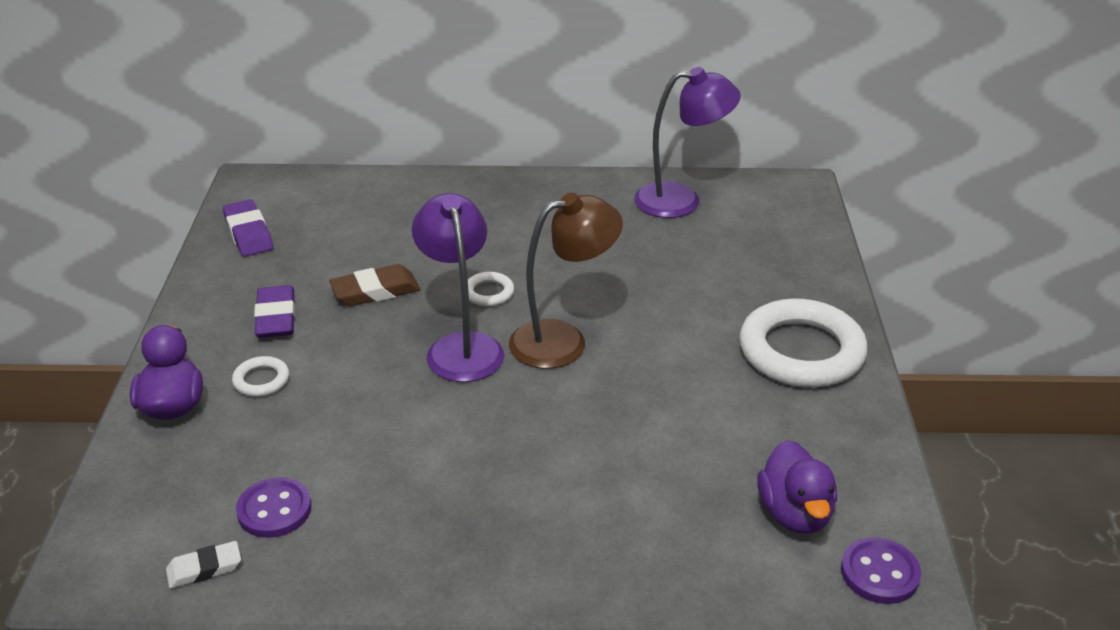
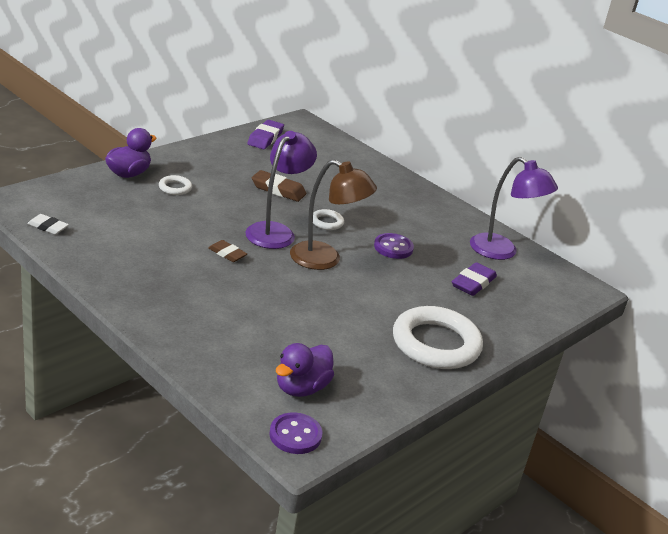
camera: 40 degrees right, 5 degrees down
purple button [236,477,312,538] -> purple button moved to [374,233,414,259]
purple eraser [254,285,295,338] -> purple eraser moved to [452,262,497,296]
none -> brown eraser [208,240,247,262]

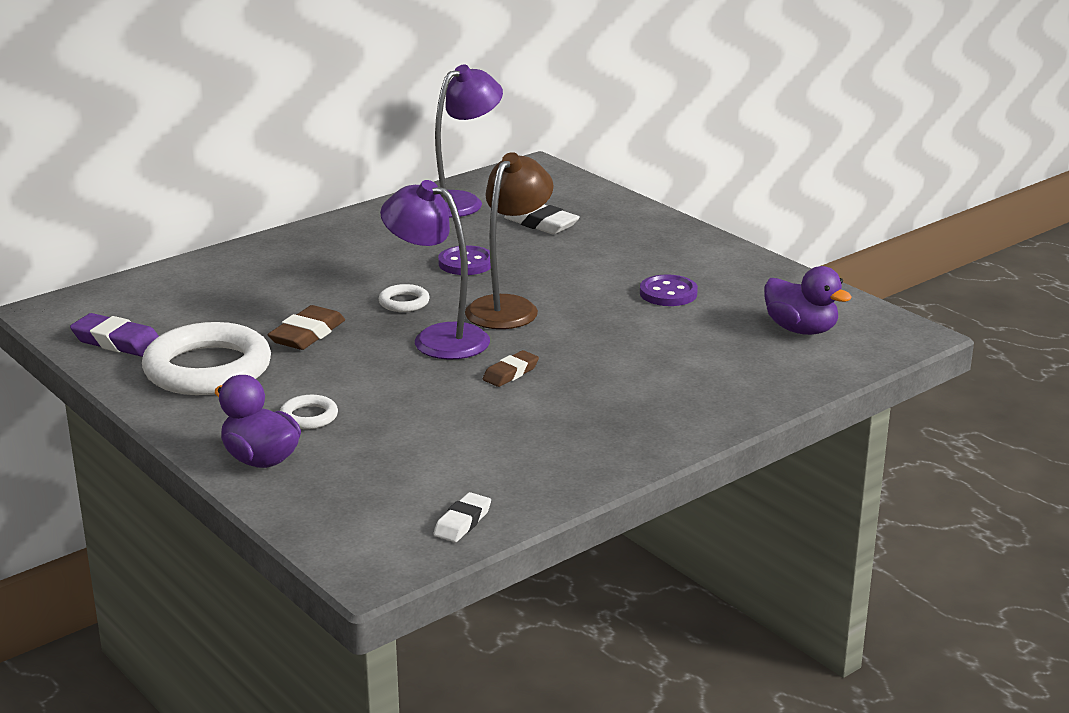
camera: 80 degrees left, 5 degrees down
purple button [269,412,322,454] -> purple button moved to [640,274,698,306]
white ring [393,306,483,369] -> white ring moved to [142,322,271,395]
purple eraser [452,262,497,296] -> white eraser [504,205,580,234]

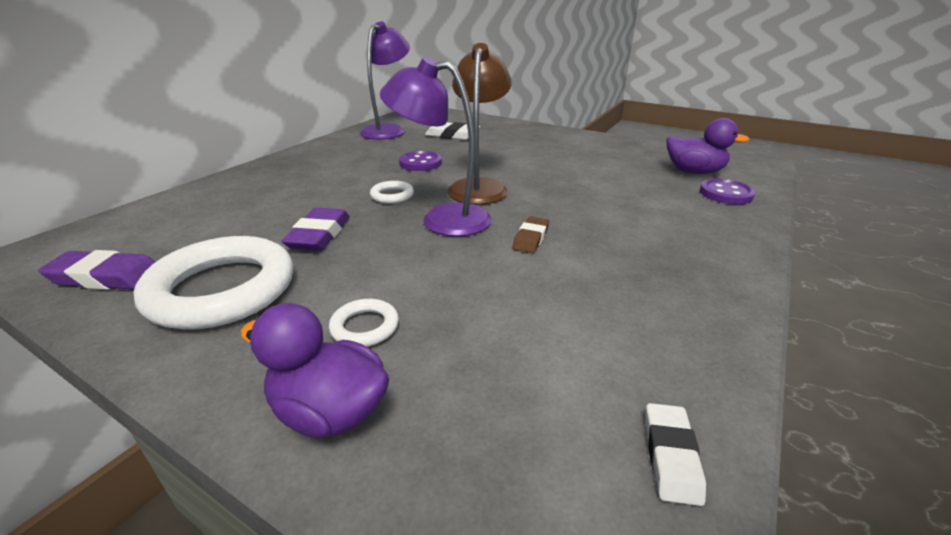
camera: 20 degrees left, 5 degrees up
brown eraser [268,305,345,350] -> purple eraser [282,208,350,251]
purple button [640,274,698,306] -> purple button moved to [700,178,755,204]

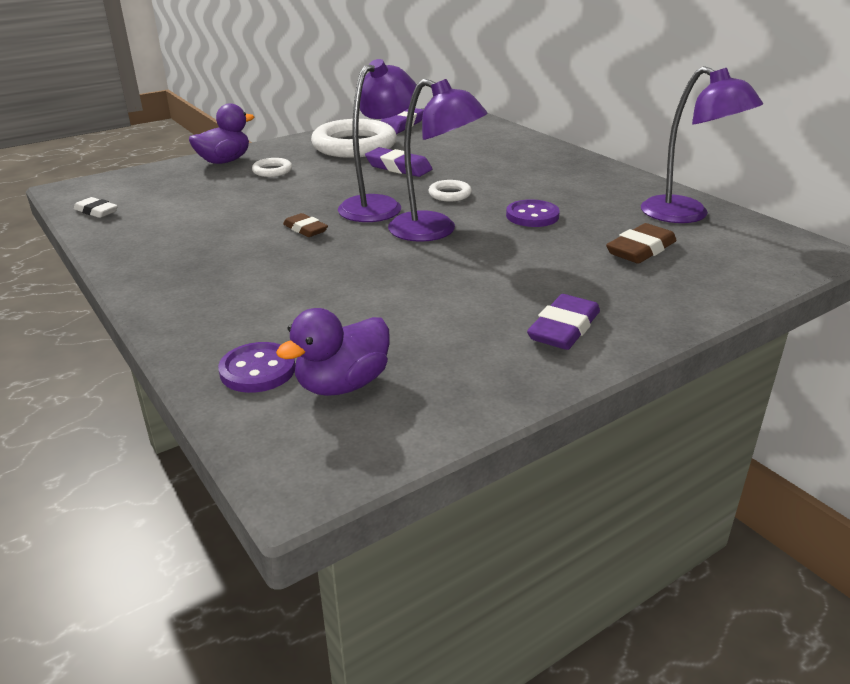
camera: 115 degrees right, 0 degrees up
white eraser [425,122,480,140] -> brown eraser [606,223,677,264]
brown lamp [447,43,512,205] -> purple lamp [388,79,488,242]
none -> purple eraser [527,294,600,350]

